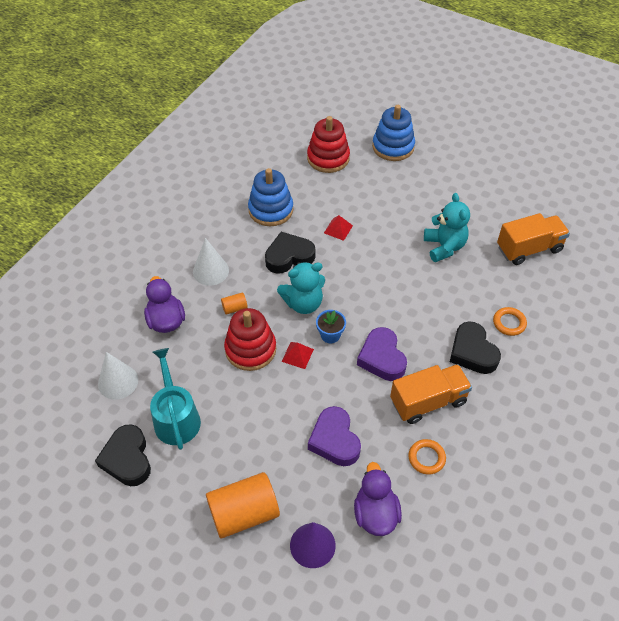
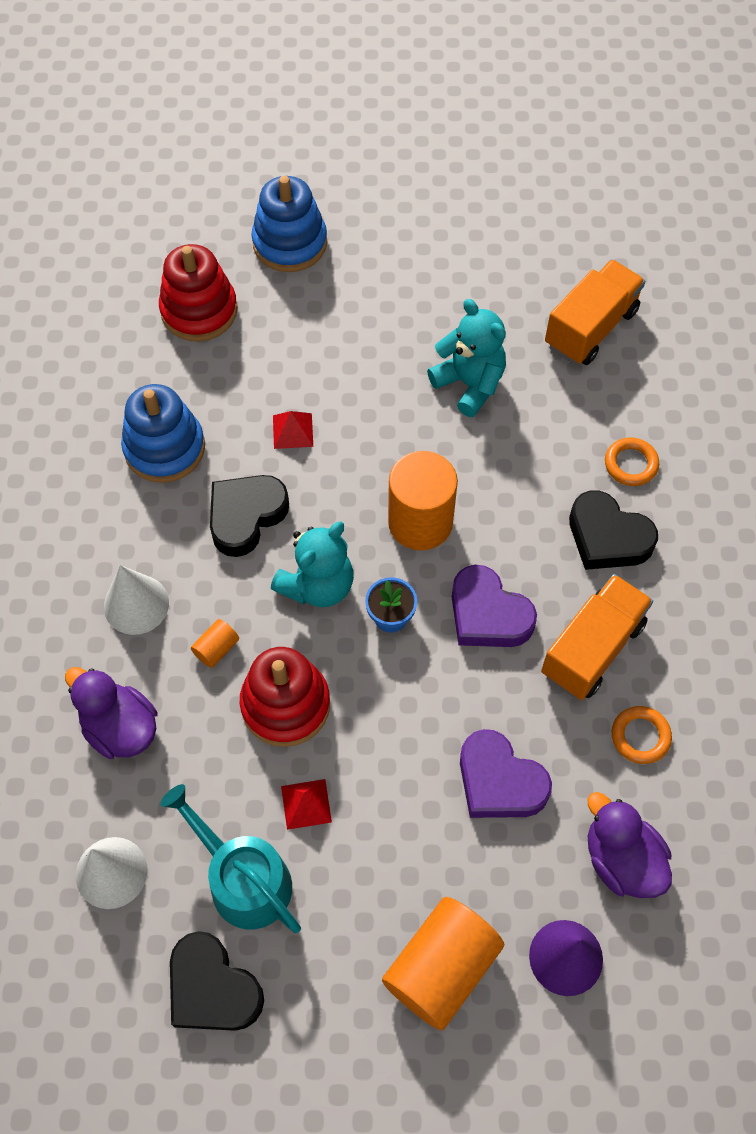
camera: 30 degrees left, 10 degrees up
red pyramid [282,342,314,369] -> red pyramid moved to [281,779,332,830]
none -> orange cylinder [388,451,458,550]

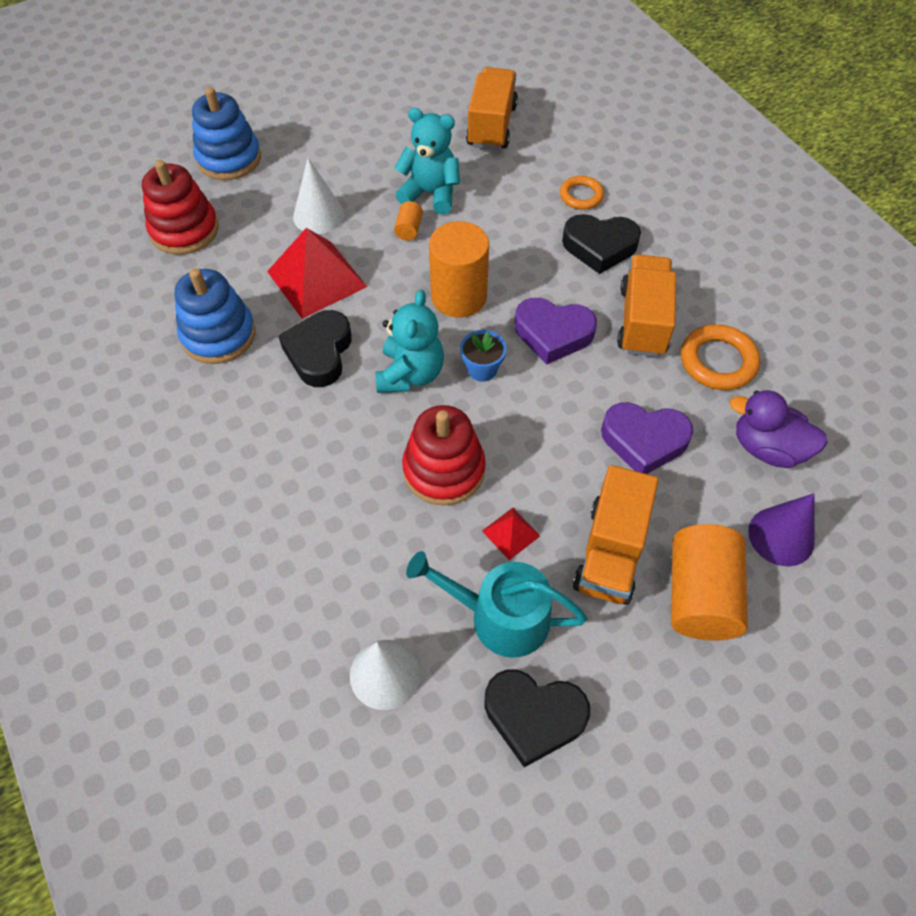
camera: 30 degrees left, 5 degrees down
purple duck [65,667,157,759] -> none
white cone [104,565,169,635] -> white cone moved to [293,158,344,234]
orange cylinder [191,619,239,668] -> orange cylinder moved to [394,201,423,241]
red pyramid [273,411,313,449] -> red pyramid [267,228,367,319], size x2.13
orange ring [612,706,672,764] -> orange ring [681,324,760,390], size x1.54
none -> orange truck [573,465,659,605]

